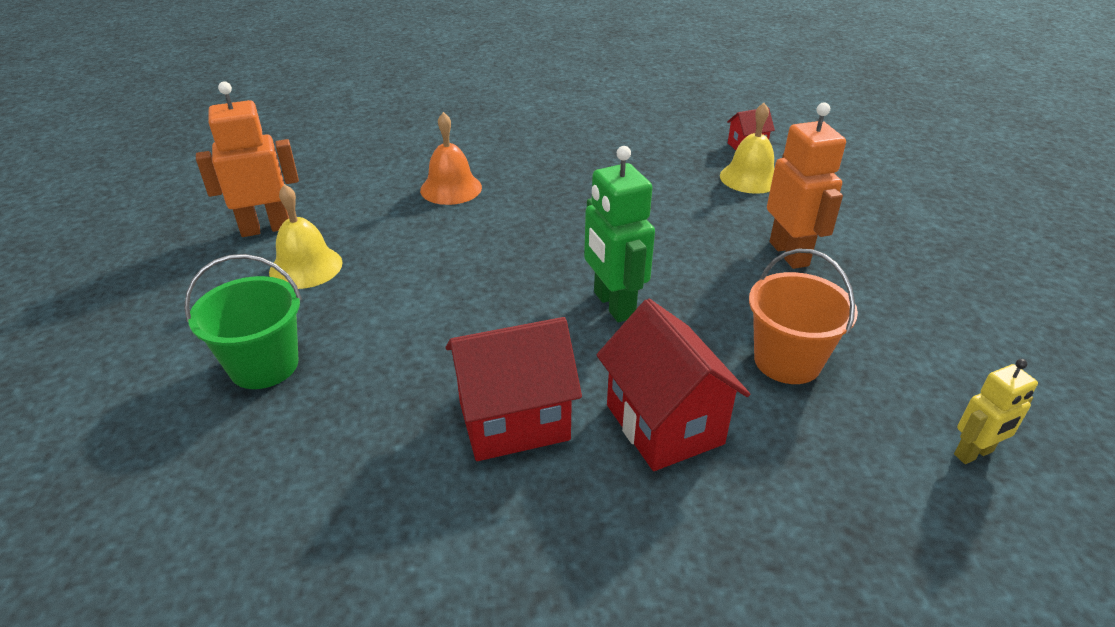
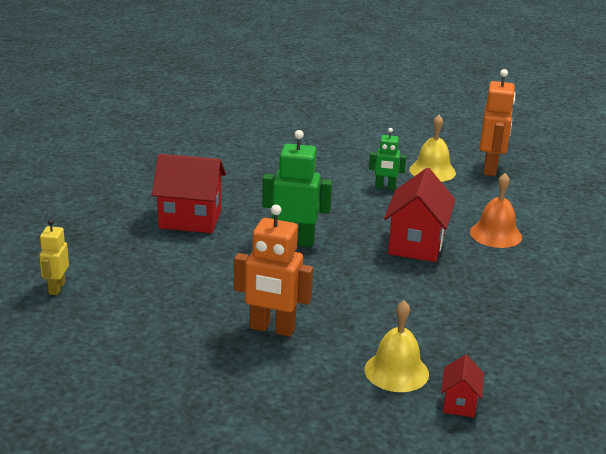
camera: 120 degrees right, 10 degrees down
green bucket [184,254,302,389] -> none
red house [446,317,582,461] -> red house moved to [384,168,455,262]
orange bucket [749,249,858,384] -> none
none -> green robot [369,128,406,190]

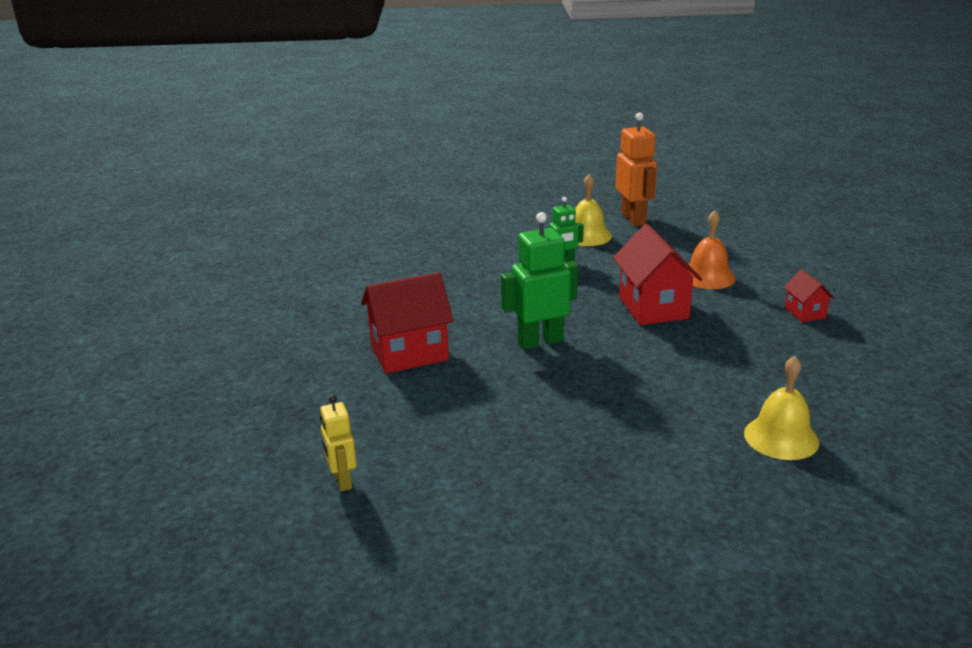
camera: 25 degrees left, 0 degrees up
orange robot [234,205,313,337] -> none
red house [441,355,484,418] -> red house moved to [783,270,834,322]

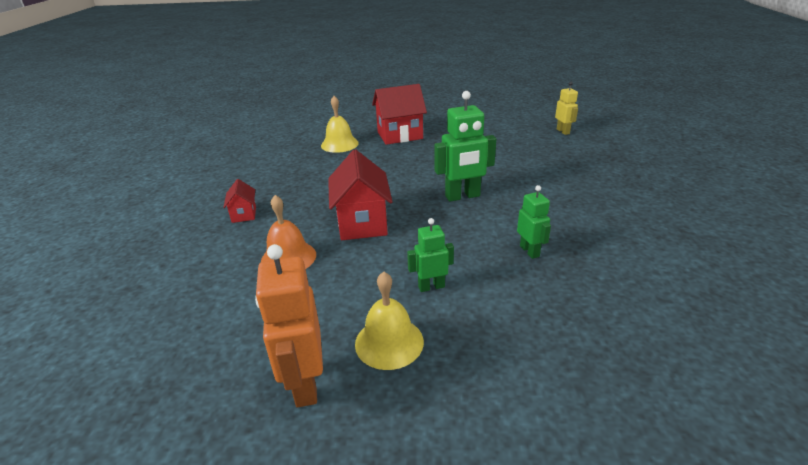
camera: 175 degrees left, 5 degrees up
red house [361,272,454,374] -> red house moved to [372,84,427,145]
none -> green robot [517,185,551,259]

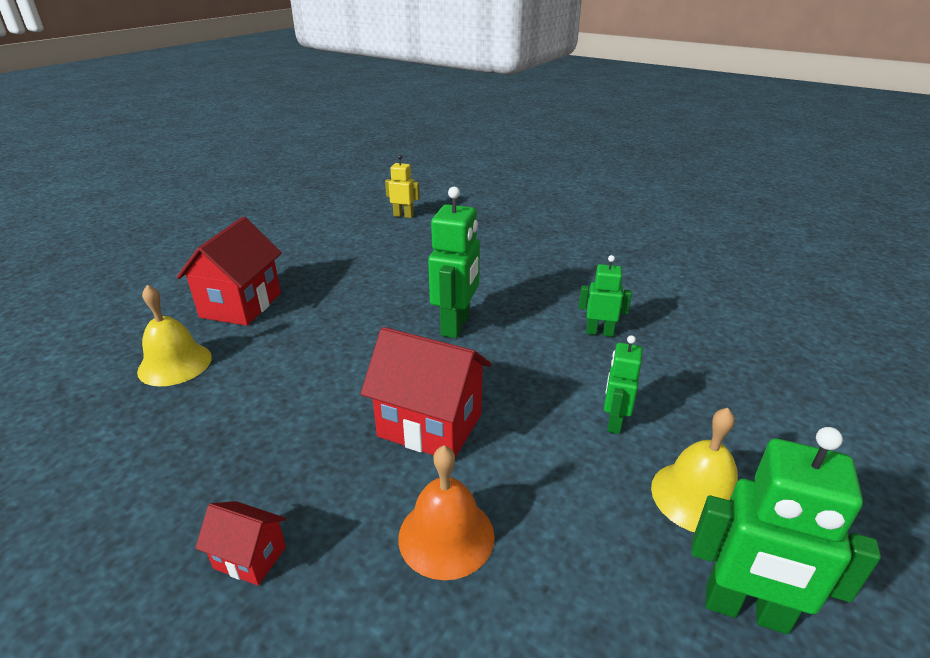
camera: 60 degrees left, 0 degrees up
orange robot [255,244,323,407] -> green robot [691,427,881,634]

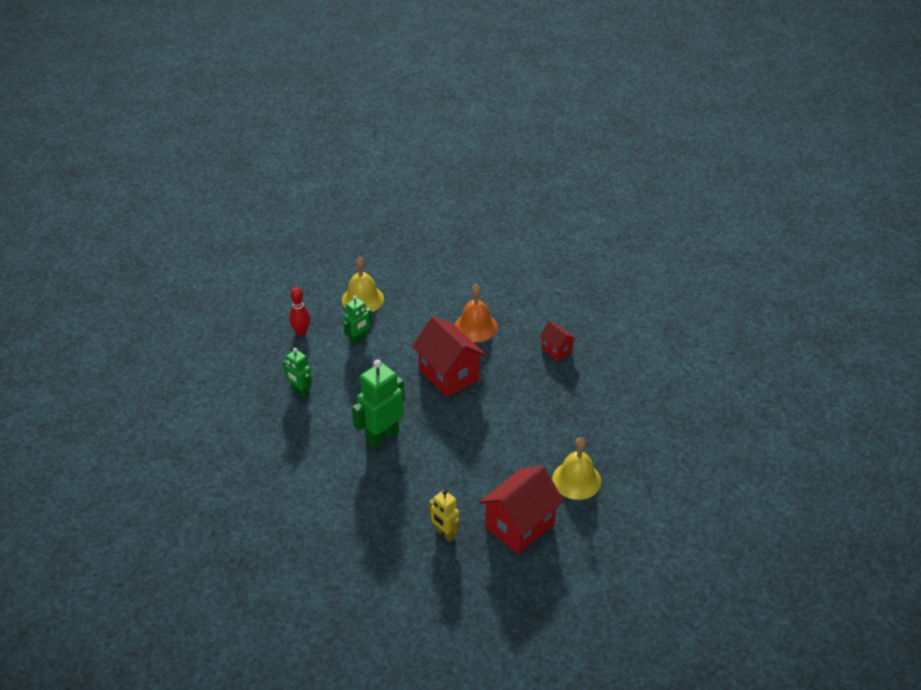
camera: 150 degrees left, 10 degrees up
yellow robot [385,155,420,218] -> yellow robot moved to [429,490,459,542]
green robot [691,427,881,634] -> none
none -> red bowling pin [289,287,310,336]

